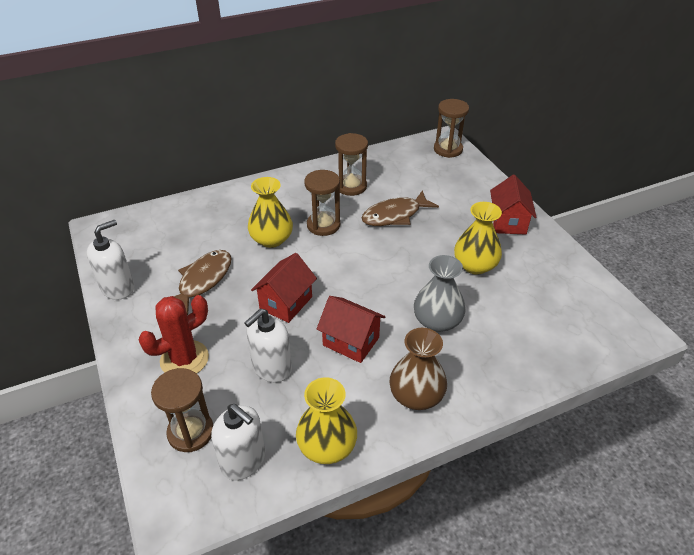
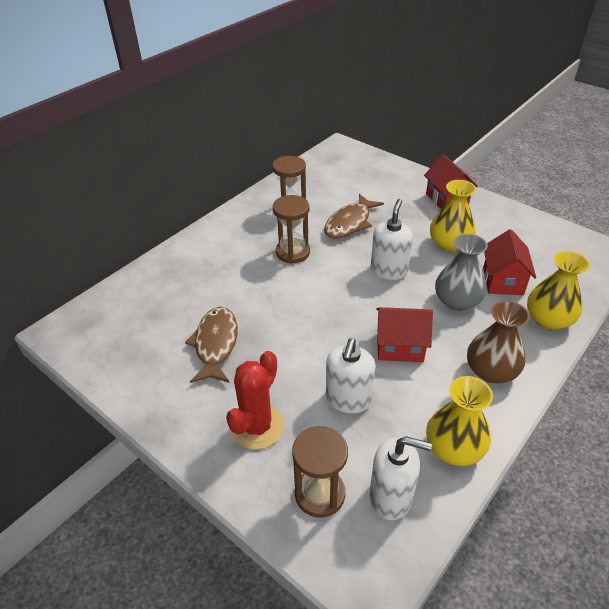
camera: 25 degrees left, 0 degrees up
white soap dispenser [87,220,134,300] -> white soap dispenser moved to [371,199,413,280]
yellow vase [248,177,293,248] -> yellow vase moved to [527,251,590,330]
red house [251,253,317,323] -> red house moved to [483,229,536,295]
brown hourglass [434,99,469,158] -> none

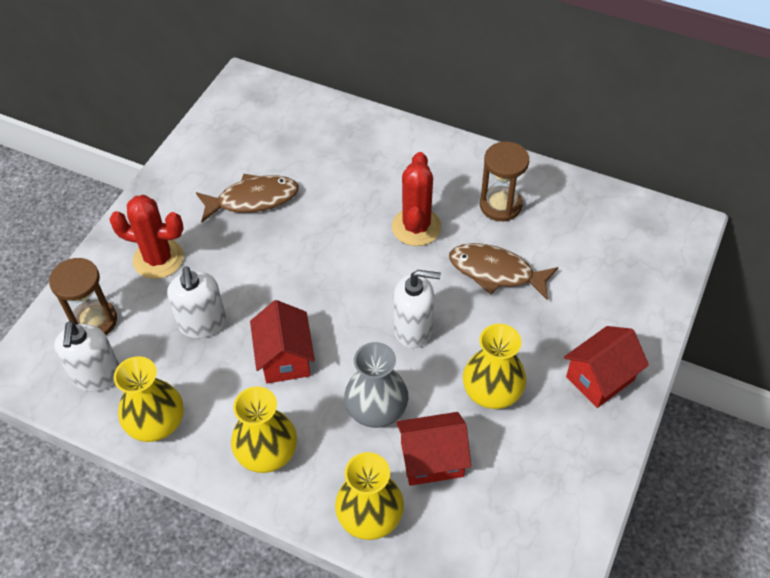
camera: 75 degrees right, 10 degrees up
brown hourglass [273,195,310,264] -> red cactus [392,152,441,246]
white soap dispenser [326,338,376,413] -> white soap dispenser turned 105 degrees counterclockwise [167,266,226,338]
brown vase [467,300,530,383] -> yellow vase [231,387,297,473]

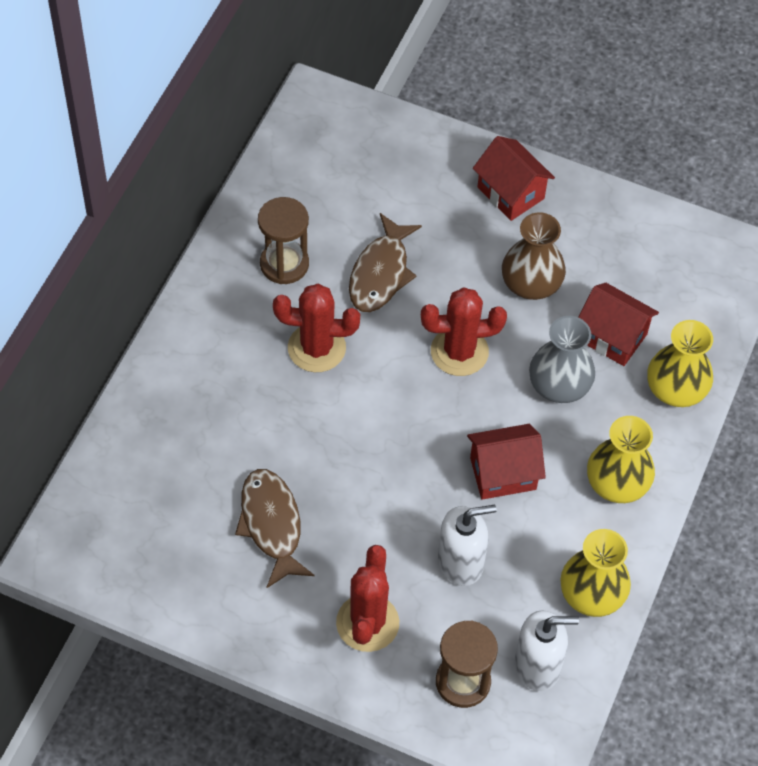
camera: 95 degrees left, 5 degrees up
white soap dispenser [393,270,441,348] -> red cactus [421,287,507,376]
red house [396,412,471,486] -> red house turned 45 degrees counterclockwise [578,283,659,366]
yellow vase [463,324,526,409] -> brown vase [502,212,566,300]

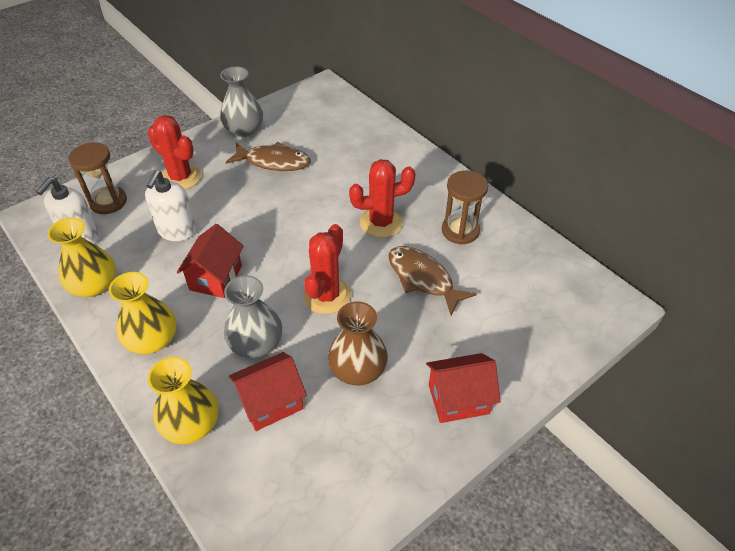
camera: 120 degrees right, 10 degrees down
red cactus [273,284,360,372] -> red cactus turned 45 degrees clockwise [349,159,415,238]
none -> grey vase [220,66,263,137]

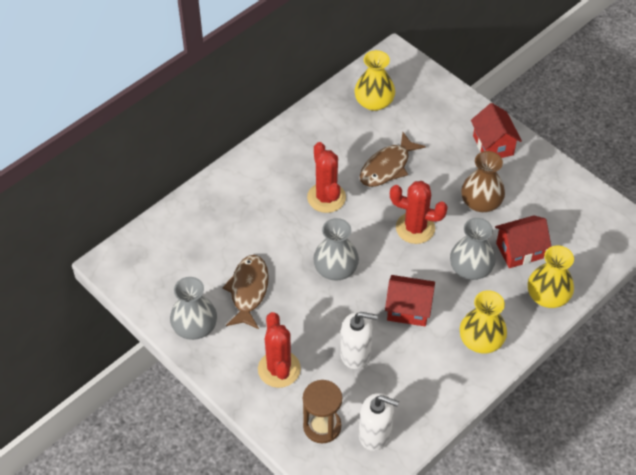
camera: 95 degrees left, 5 degrees up
yellow vase [48,218,116,297] -> yellow vase moved to [354,50,395,111]
red cactus [148,115,201,190] -> red cactus turned 45 degrees counterclockwise [258,312,301,388]
red house [229,352,307,431] -> red house turned 75 degrees counterclockwise [495,215,552,268]
brown hourglass [442,170,488,245] -> none
none -> grey vase [313,218,359,281]

